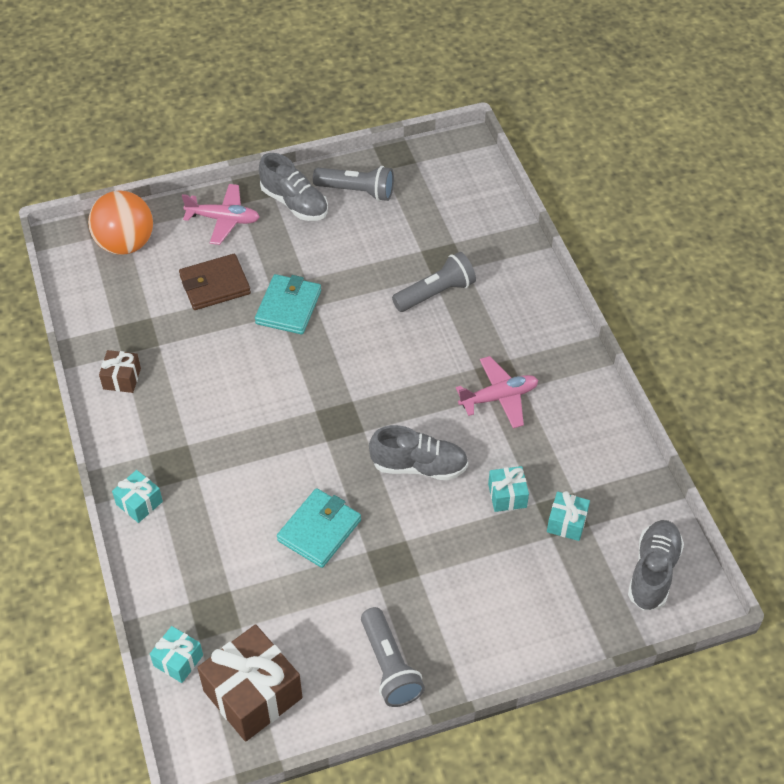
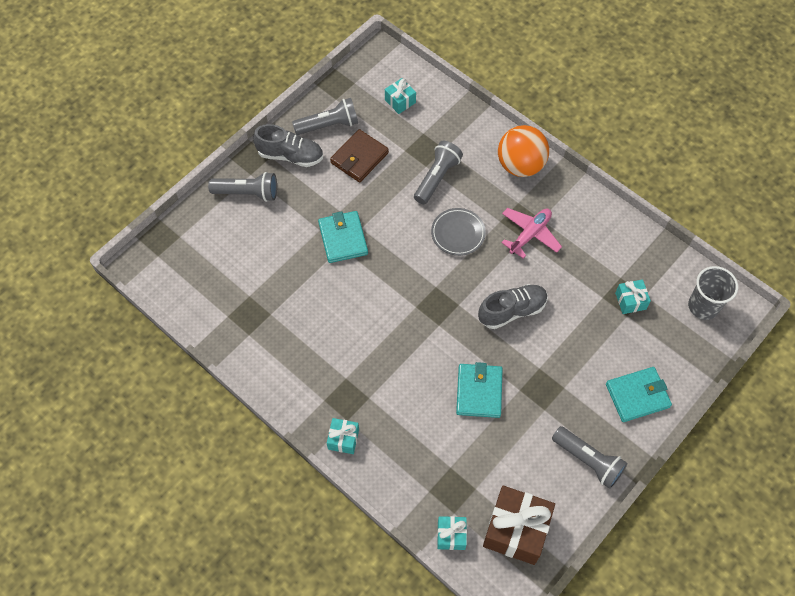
camera: 30 degrees left, 10 degrees up
orange ball [88,190,153,255] -> orange ball moved to [498,125,549,177]
brown gift [99,350,141,393] -> none
brown wallet [179,254,251,310] -> brown wallet moved to [330,129,389,182]
pink plane [182,184,260,245] -> grey flashlight [208,172,277,202]
turquoise gift [488,466,529,512] -> turquoise gift moved to [385,78,416,114]
grey shoe [628,520,684,611] -> grey cup [688,266,738,320]
none -> grey plate [431,208,486,256]
none -> turquoise wallet [606,367,672,422]

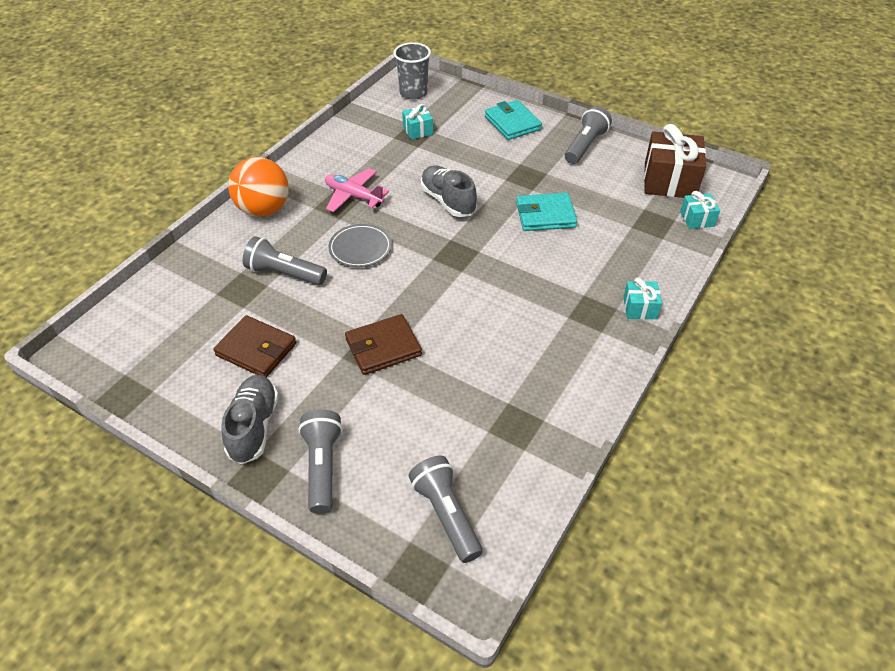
camera: 100 degrees left, 15 degrees down
grey flashlight [292,98,358,135] -> grey flashlight moved to [409,455,483,563]
turquoise wallet [318,211,368,263] -> brown wallet [345,314,422,375]
turquoise gift [385,78,416,114] -> none

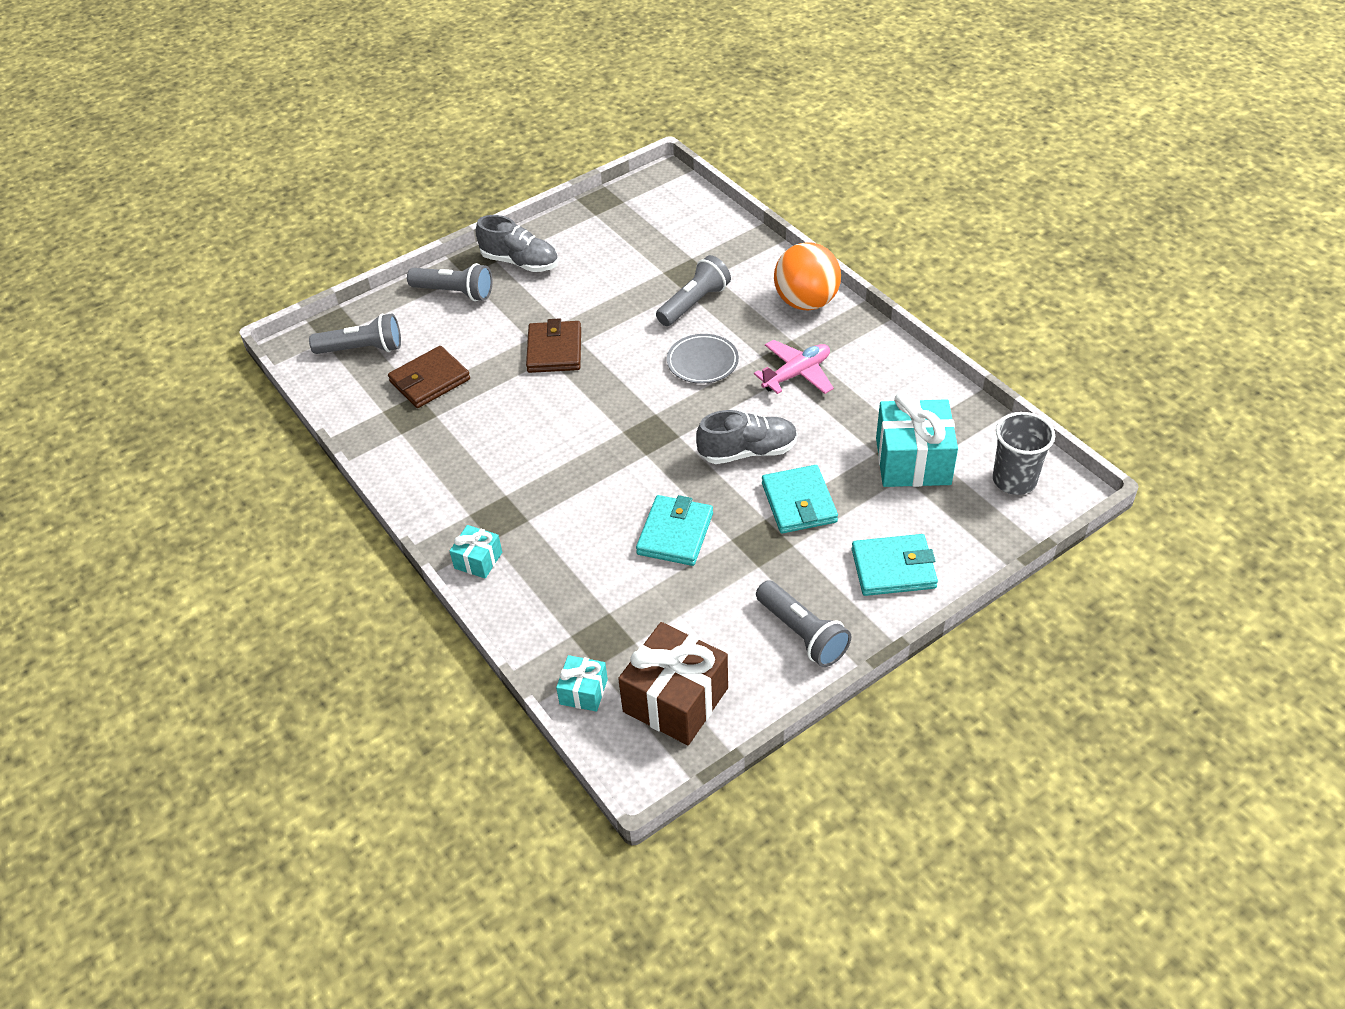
camera: 115 degrees right, 0 degrees up
brown wallet [213,315,296,378] -> brown wallet moved to [388,346,470,408]
turquoise gift [402,104,433,140] -> turquoise gift [876,392,958,487], size x1.96
none -> turquoise wallet [762,465,838,533]

